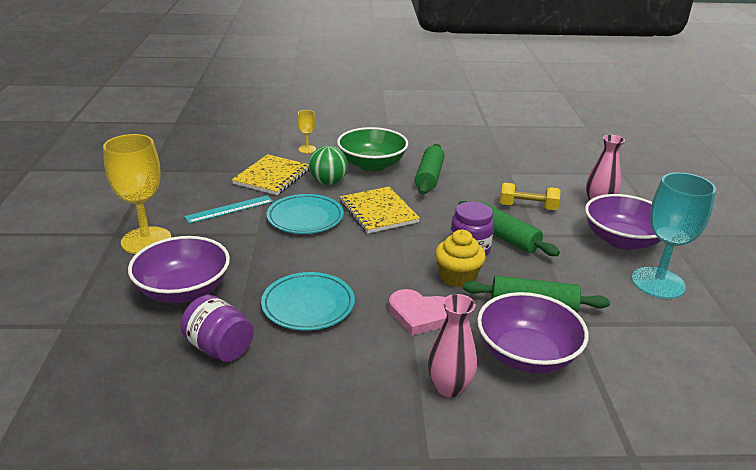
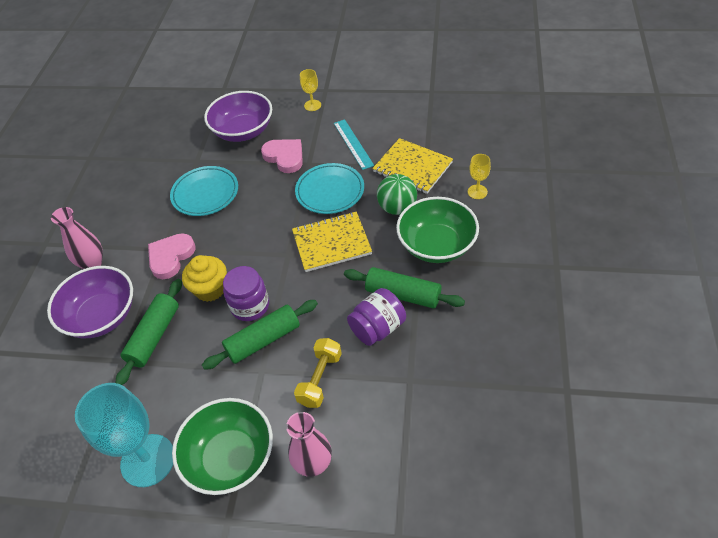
camera: 105 degrees right, 20 degrees up
yellow goblet [103,134,171,254] -> yellow goblet [300,69,321,111], size x0.47
purple jar [180,295,254,362] -> purple jar moved to [347,288,406,346]
purple bowl [585,194,661,250] -> green bowl [172,398,273,495]
none -> pink heart [261,139,303,173]

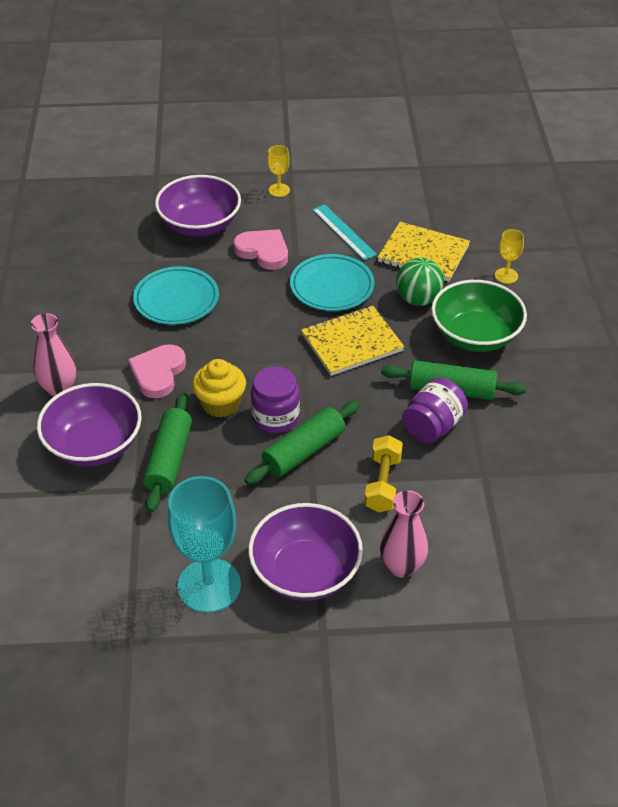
camera: 15 degrees left, 5 degrees down
green bowl [172,398,273,495] -> purple bowl [248,503,363,601]

